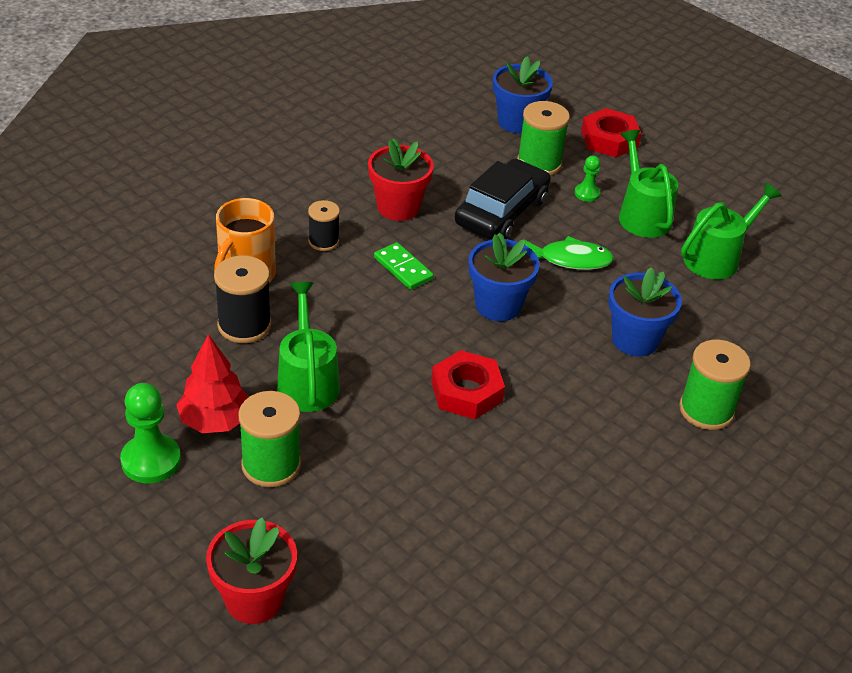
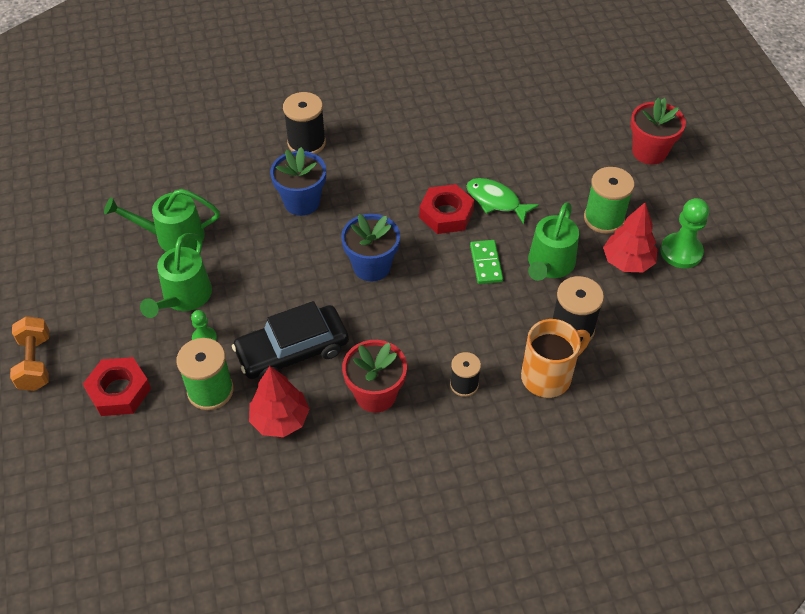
camera: 145 degrees left, 10 degrees up
green domino [374,242,434,290] -> green domino moved to [470,240,503,284]
blue flower pot [493,56,553,133] -> none
green fish [523,236,614,270] -> green fish moved to [467,178,539,225]
green spool [679,340,751,430] -> black spool [283,92,326,154]
none -> orange dumbbell [10,316,49,391]
none -> red tree [249,366,309,437]

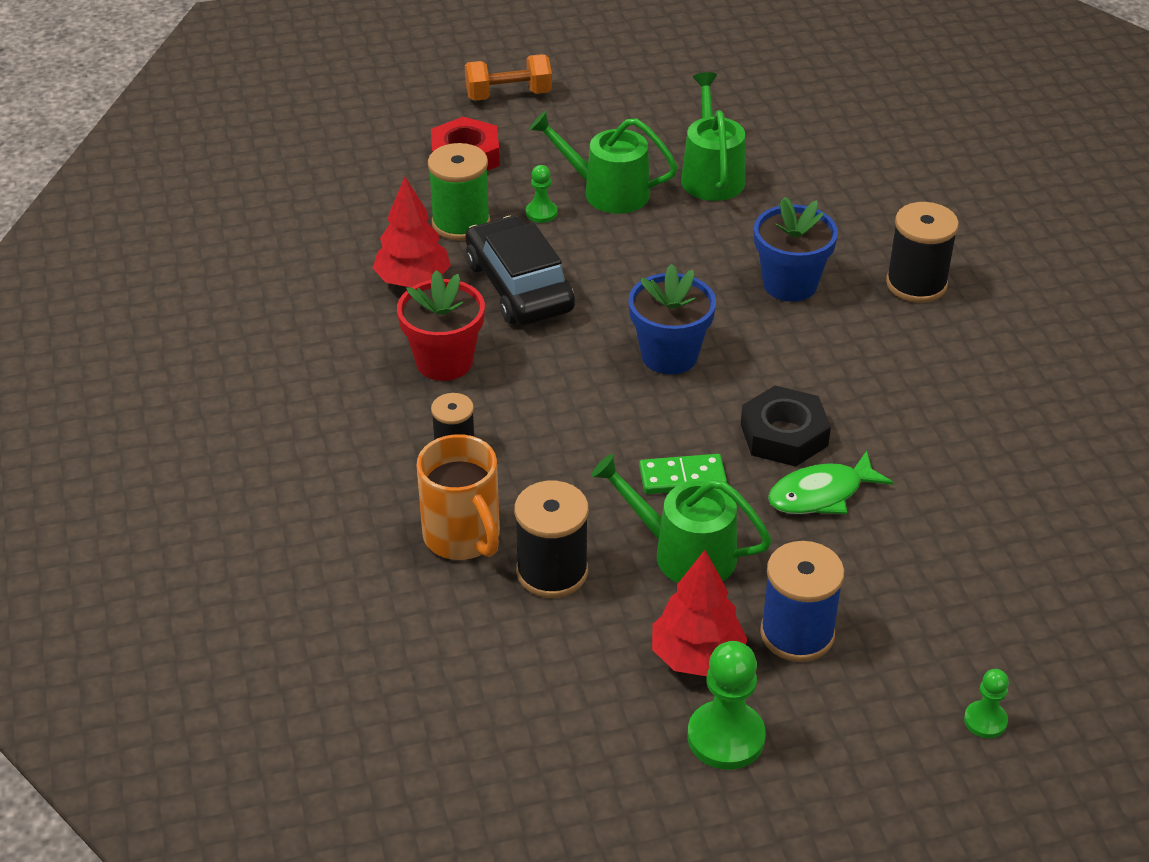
camera: 90 degrees right, 10 degrees down
red nut [419,184,474,234] -> black nut [741,386,831,467]
green fish [467,178,539,225] -> green fish turned 150 degrees counterclockwise [768,451,894,514]
green spool [584,167,634,234] -> blue spool [760,541,845,662]
red flower pot [631,98,686,165] -> green pawn [964,669,1009,738]

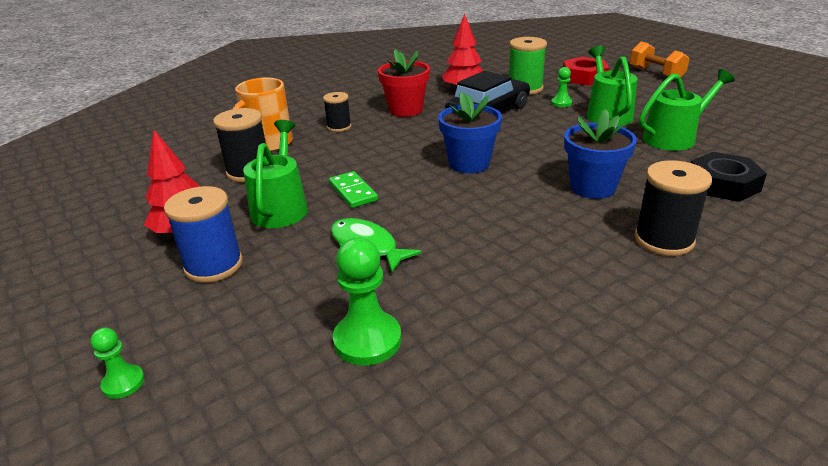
camera: 70 degrees right, 10 degrees down
green pawn [688,641,766,770] -> green pawn moved to [333,237,402,366]
black nut [741,386,831,467] -> black nut moved to [691,152,767,202]

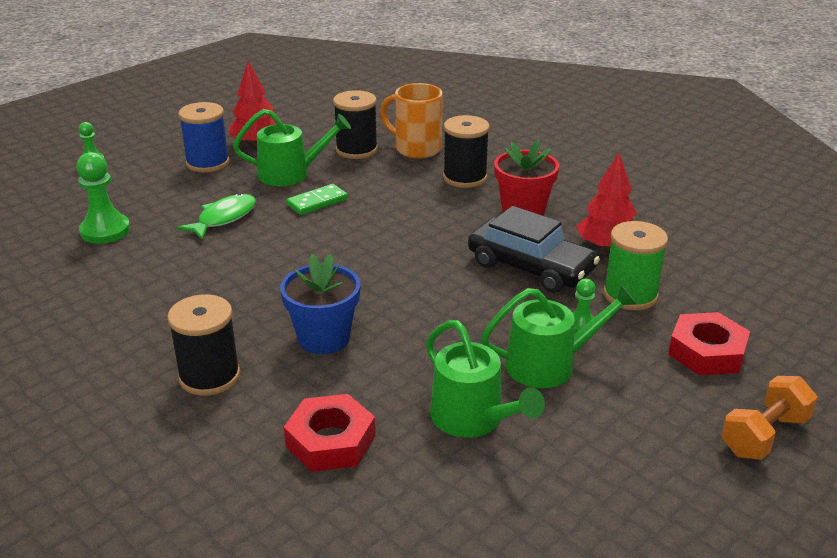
camera: 80 degrees right, 0 degrees up
black spool [323,92,351,132] -> black spool [443,115,490,188], size x1.61
blue flower pot [438,92,502,173] -> none
black nut [691,152,767,202] -> red nut [284,394,375,472]

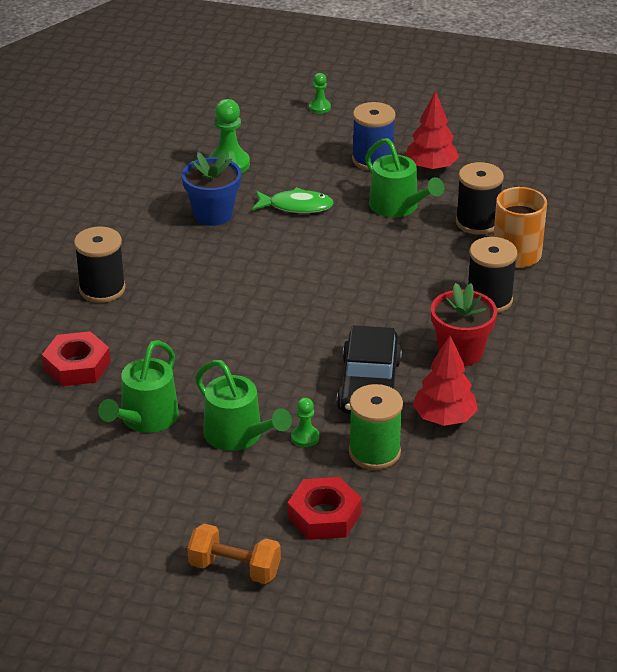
camera: 60 degrees right, 5 degrees up
blue flower pot [280,254,361,354] -> blue flower pot moved to [182,152,241,226]
green domino [286,184,348,215] -> none

